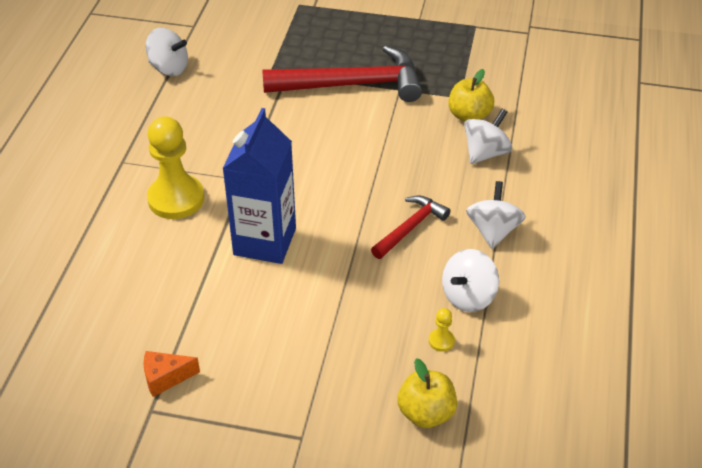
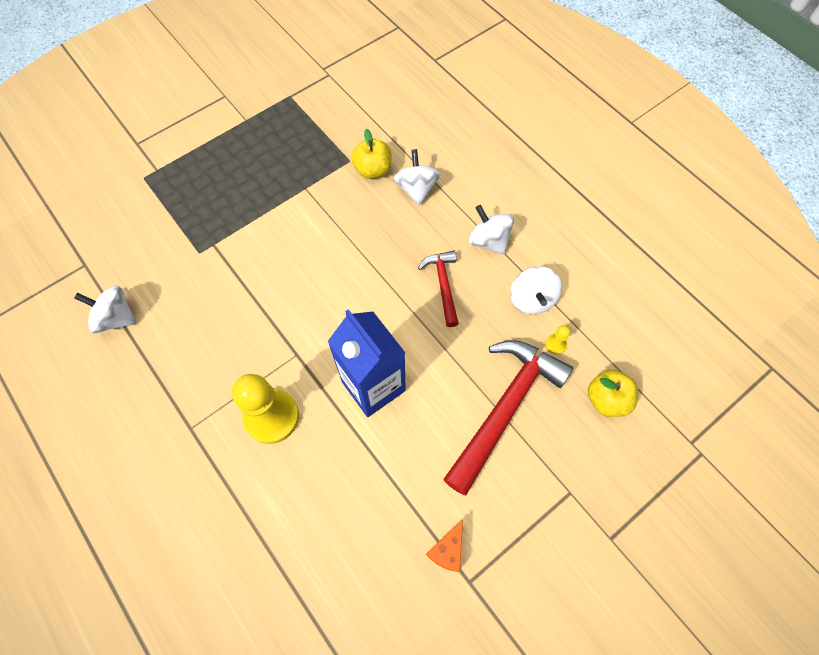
camera: 50 degrees left, 20 degrees up
white spinning top [146,28,188,76] -> white spinning top turned 135 degrees counterclockwise [74,286,137,333]
red hammer [262,46,422,102] -> red hammer moved to [443,340,573,495]

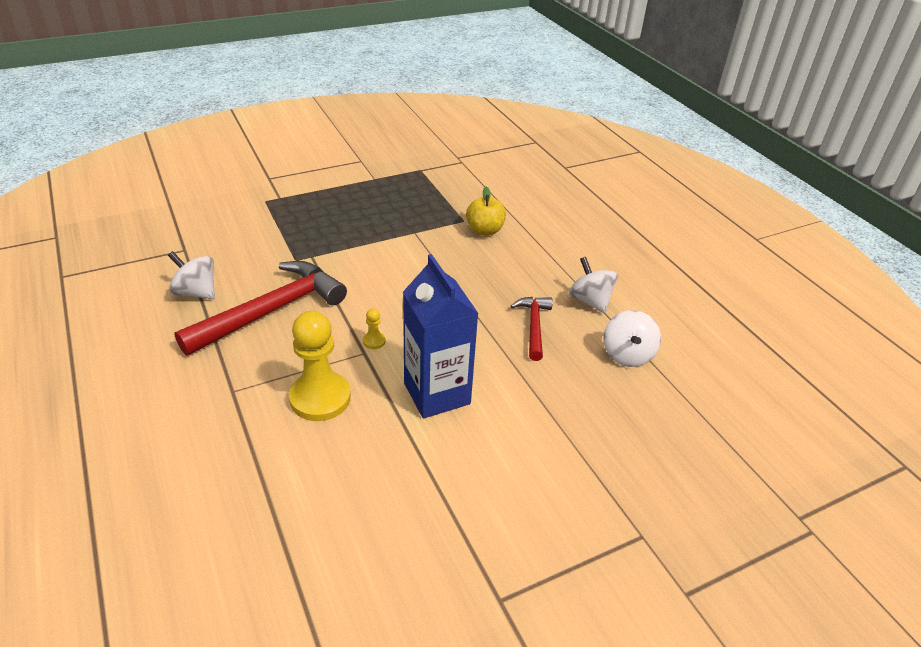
camera: 10 degrees right, 25 degrees down
white spinning top [393,149,441,206] -> none
orange cheese [426,519,463,572] -> none
red hammer [443,340,573,495] -> red hammer moved to [174,261,347,356]
yellow pawn [545,325,570,354] -> yellow pawn moved to [363,308,386,349]
yellow apple [588,369,638,417] -> none

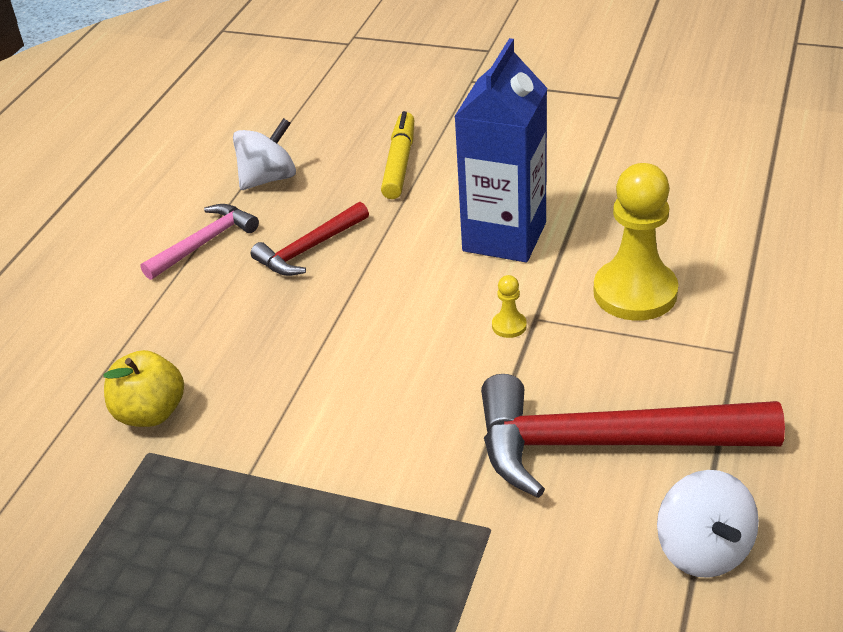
camera: 130 degrees left, 0 degrees up
white spinning top [569,257,618,313] -> pink hammer [140,204,259,280]
none -> yellow marker [381,111,414,199]

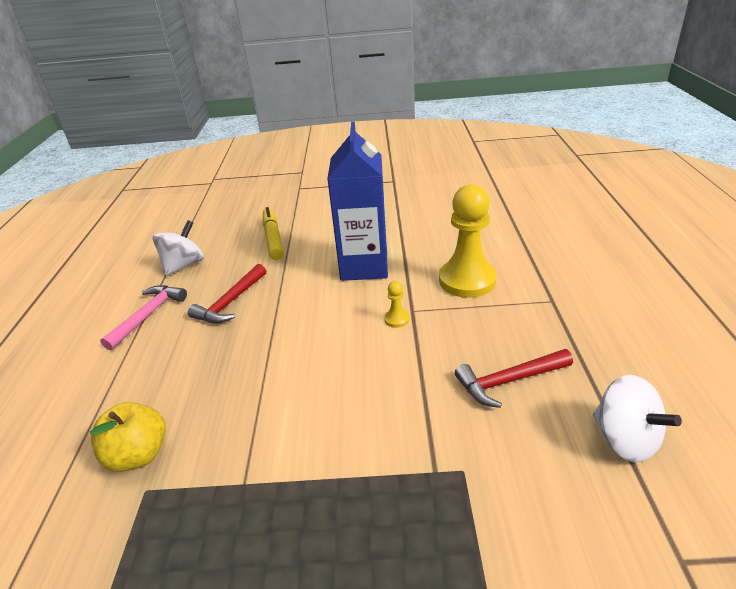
camera: 20 degrees left, 5 degrees down
red hammer [481,374,785,498] -> red hammer [455,349,573,408], size x0.53

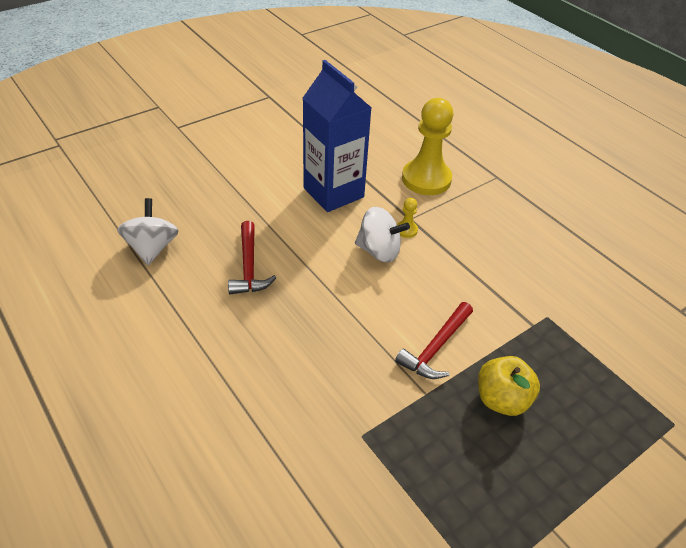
camera: 40 degrees left, 10 degrees up
yellow apple [90,402,166,472] -> yellow apple moved to [478,356,540,416]
pink hammer [100,285,187,350] -> none
yellow marker [263,207,284,260] -> none
red hammer [455,349,573,408] -> red hammer moved to [395,302,473,379]
white spinning top [593,375,682,462] -> white spinning top moved to [355,207,410,262]

